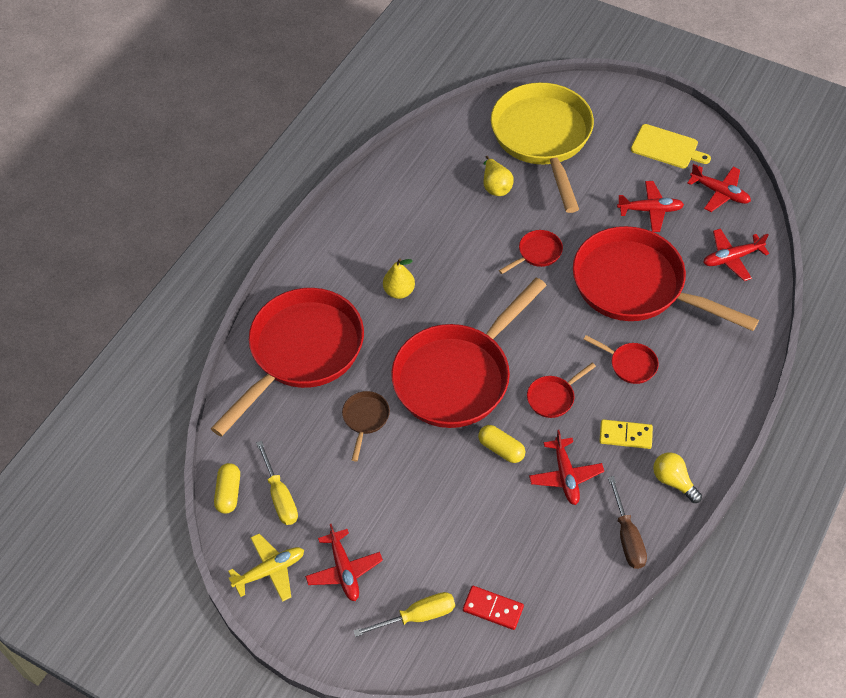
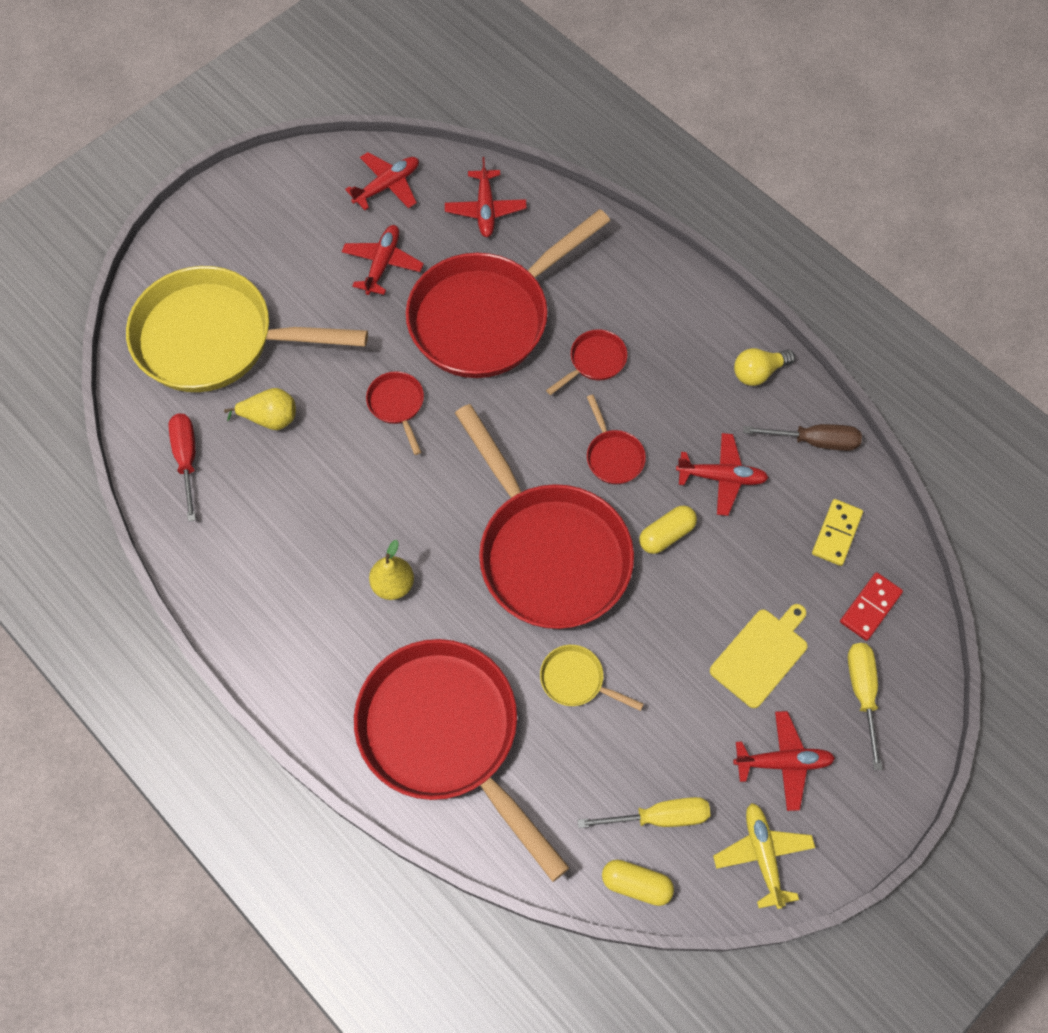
camera: 75 degrees left, 10 degrees up
brown pan [342,391,390,461] -> yellow pan [540,645,644,711]
yellow domino [599,419,653,449] -> yellow domino moved to [812,499,863,566]
yellow cutting board [631,124,711,168] -> yellow cutting board moved to [710,604,808,708]
none -> red screwdriver [168,413,196,522]

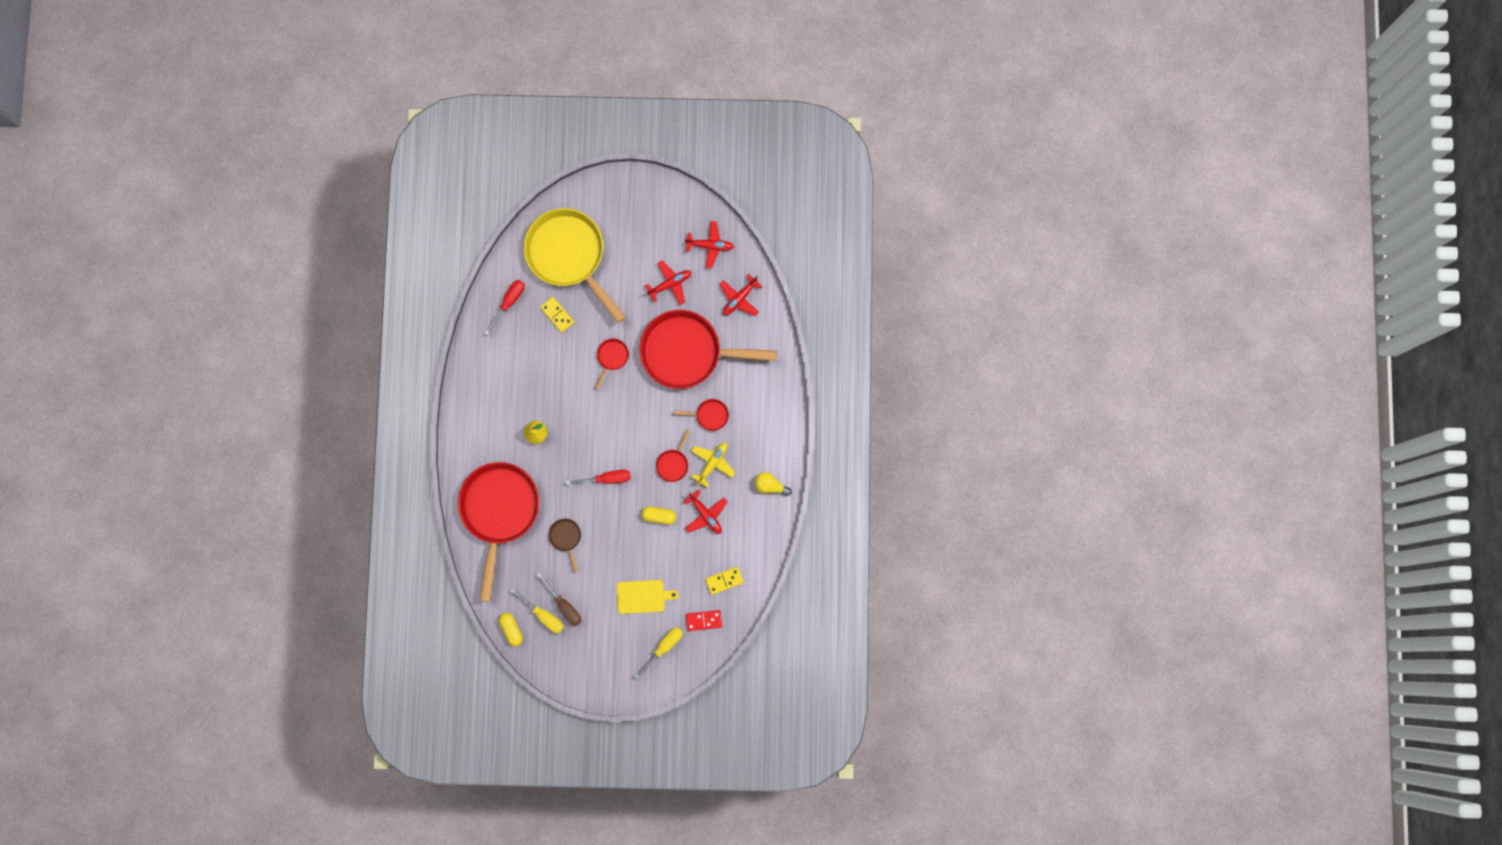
camera: 45 degrees right, 15 degrees up
yellow pear [224,388,296,430] -> yellow domino [540,297,574,333]
red pan [455,404,634,629] -> red screwdriver [566,470,630,485]
yellow pan [540,645,644,711] -> brown pan [548,519,581,573]
yellow plane [713,803,815,909] -> yellow plane moved to [691,442,735,488]
red plane [733,711,835,811] -> none
brown screwdriver [743,424,862,451] -> brown screwdriver moved to [537,572,581,626]

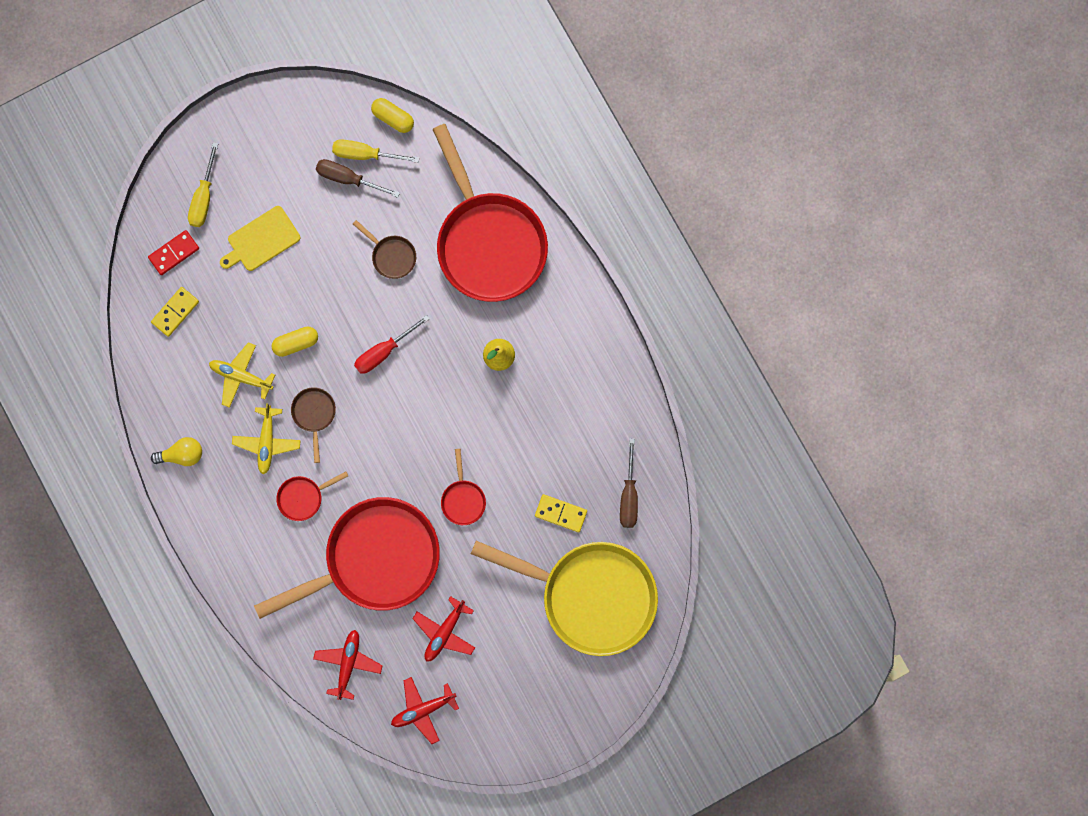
camera: 150 degrees right, 0 degrees up
red screwdriver [484,280,525,335] -> brown screwdriver [620,439,638,528]
red pan [656,430,690,482] -> brown pan [291,387,336,463]
red plane [683,489,727,534] -> yellow plane [209,342,275,408]

